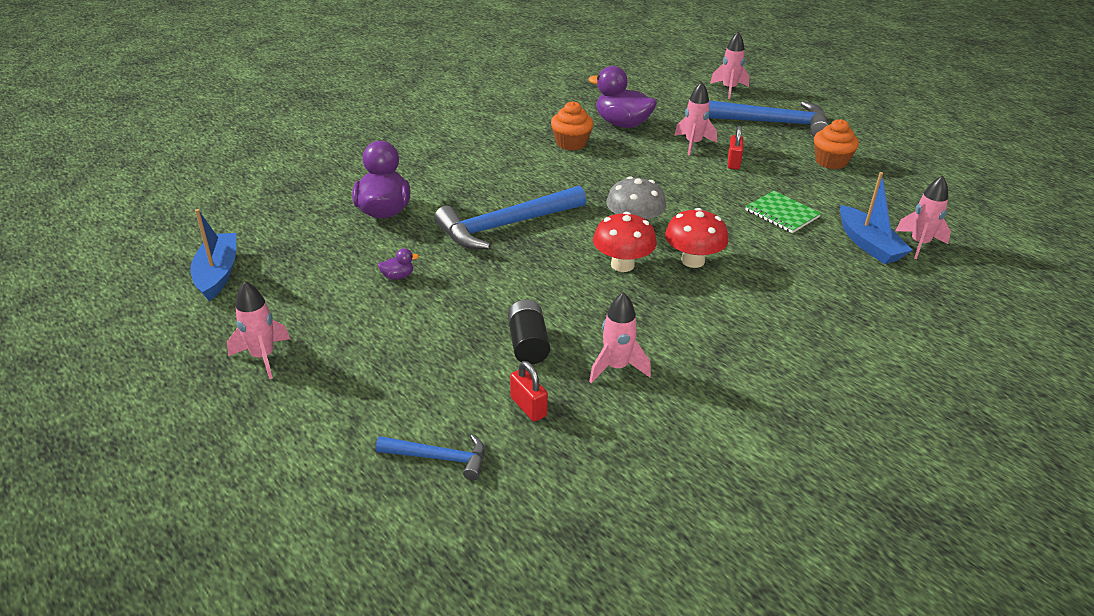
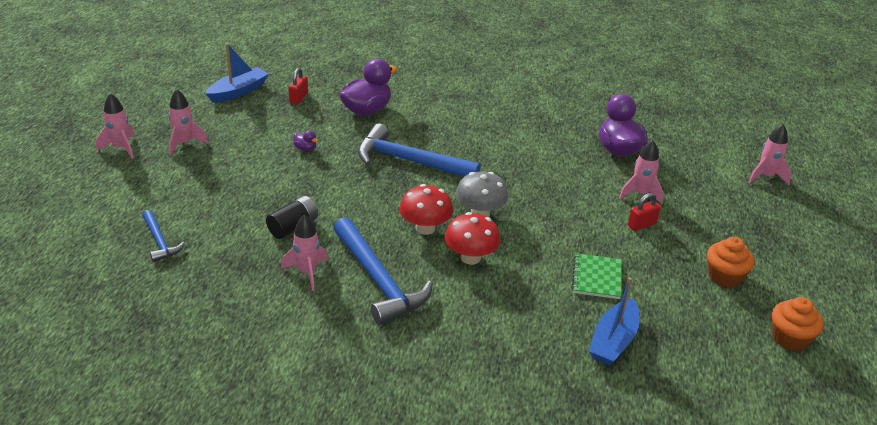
camera: 50 degrees right, 0 degrees up
red padlock [510,361,548,422] -> red padlock moved to [288,68,308,105]
orange cupcake [551,101,594,151] -> orange cupcake moved to [772,297,824,351]
blue hammer [709,100,829,136] -> blue hammer moved to [333,217,433,325]
pink rocket [896,176,951,259] -> pink rocket moved to [96,93,135,159]

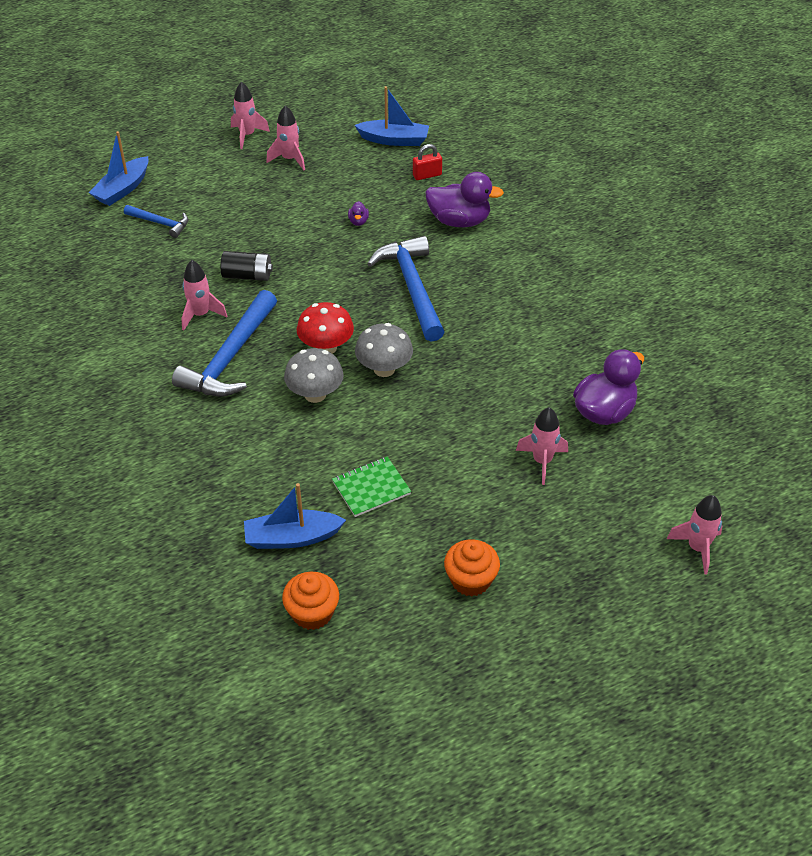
camera: 55 degrees right, 10 degrees up
blue hammer [142,210,185,262] -> blue hammer turned 90 degrees counterclockwise [124,205,189,238]
red mushroom [445,212,500,265] -> grey mushroom [284,348,344,403]
red padlock [628,193,661,231] -> none
orange cupcake [772,297,824,351] -> orange cupcake moved to [282,572,339,630]
none -> blue boat [89,131,148,206]

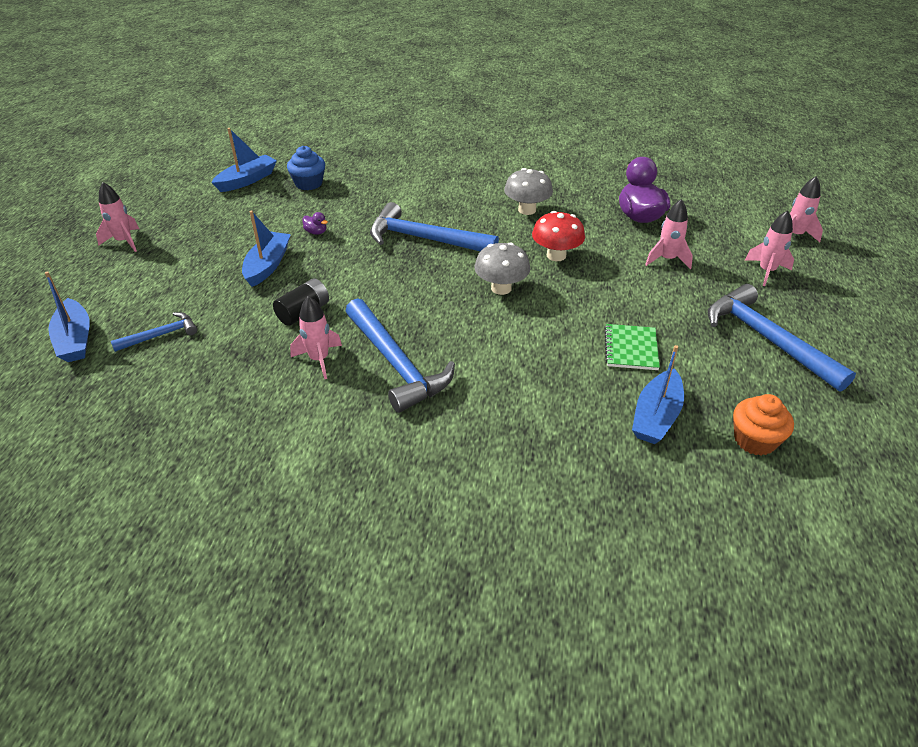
camera: 55 degrees left, 5 degrees down
pink rocket [266,106,305,170] -> pink rocket moved to [745,211,794,286]
grey mushroom [284,348,344,403] -> grey mushroom moved to [504,168,553,215]
red mushroom [297,302,354,354] -> red mushroom moved to [532,211,585,261]
red padlock [413,144,442,180] -> blue cupcake [287,146,325,190]
purple duck [425,172,504,227] -> none
orange cupcake [444,539,500,597] -> blue hammer [708,284,856,392]
none -> blue boat [242,211,291,287]

